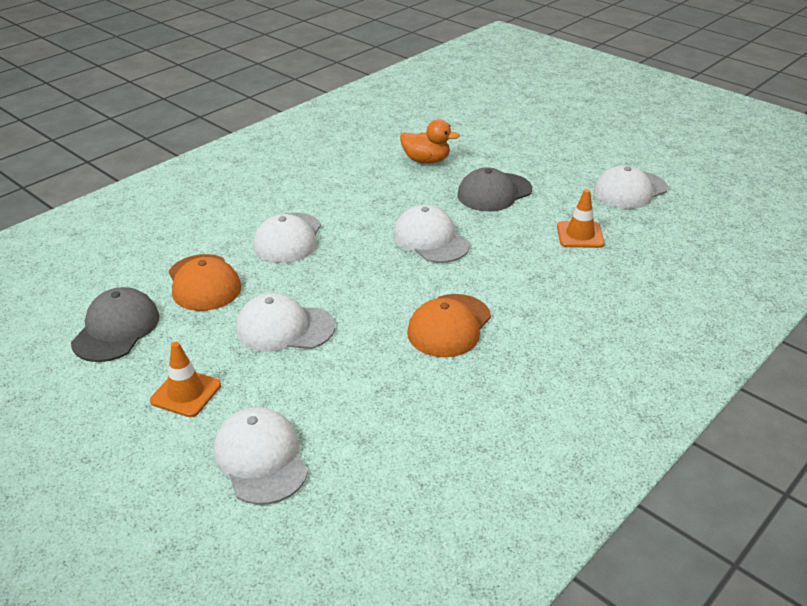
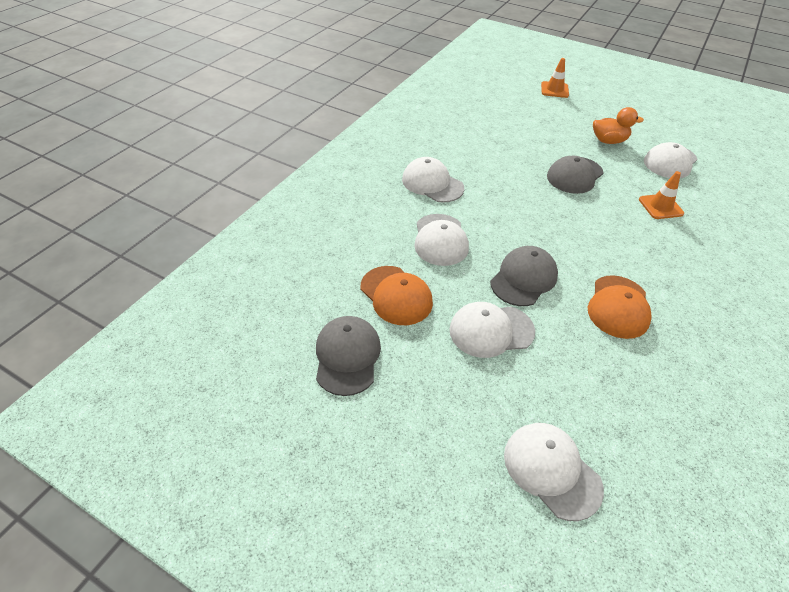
camera: 15 degrees left, 10 degrees up
orange traffic cone [150,342,221,417] -> orange traffic cone moved to [541,58,569,98]
white cap [393,205,470,263] -> white cap moved to [402,157,464,203]
orange duck [400,119,460,164] -> orange duck moved to [593,107,644,144]
none -> grey cap [490,246,558,306]

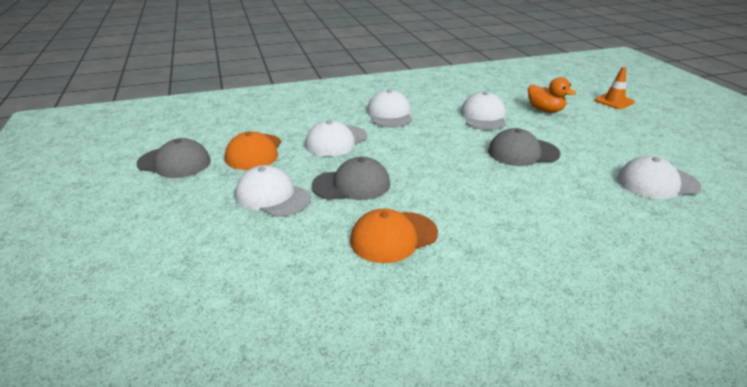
camera: 45 degrees right, 15 degrees down
grey cap [316,316,381,396] -> grey cap turned 60 degrees clockwise [137,138,211,178]
white cap [504,423,604,521] -> white cap moved to [461,92,506,130]
orange duck [593,107,644,144] -> orange duck moved to [528,77,576,113]
orange traffic cone [639,171,684,219] -> none

